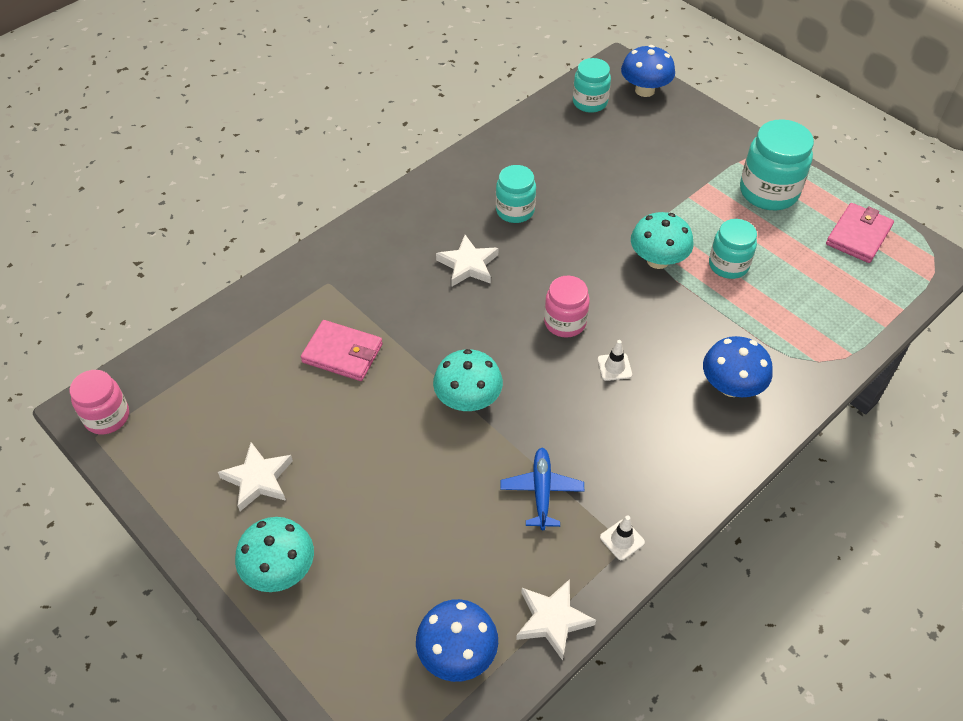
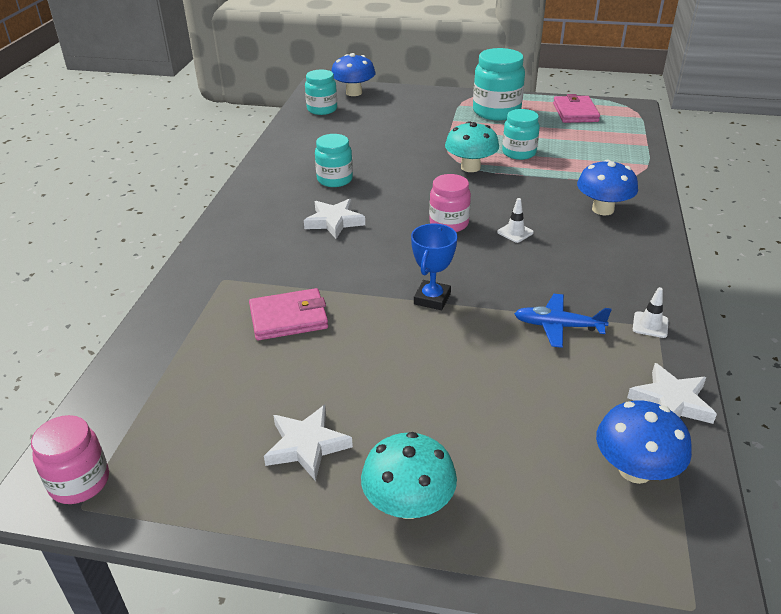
camera: 35 degrees left, 15 degrees down
turquoise mushroom [433,349,503,411] -> blue trophy [411,224,457,310]
blue plane [500,448,584,530] -> blue plane turned 45 degrees counterclockwise [514,294,612,348]

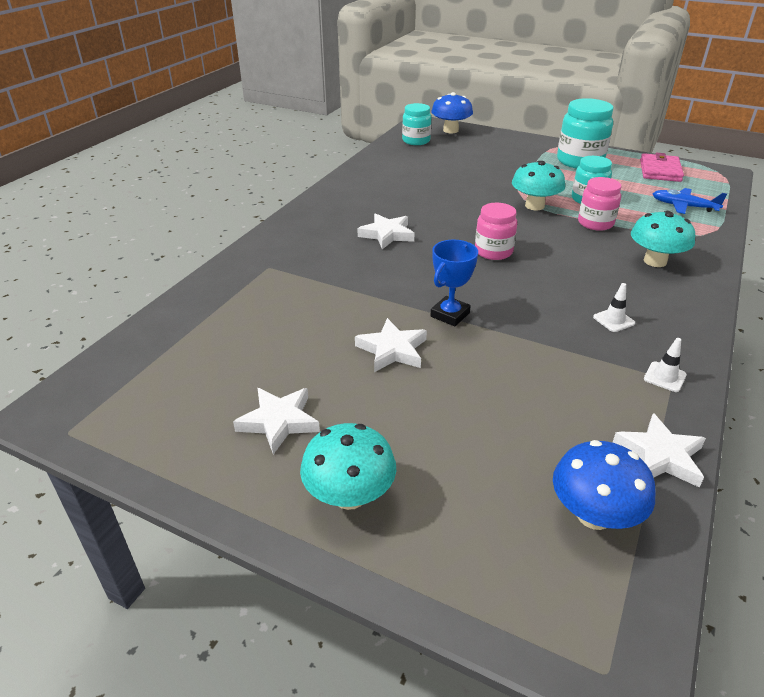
camera: 15 degrees right, 0 degrees up
pink jar [31,415,109,504] -> pink jar moved to [578,177,622,231]
pink wallet [249,288,328,340] -> none
turquoise jar [315,134,353,187] -> none
white traffic cone [497,198,534,243] -> white traffic cone moved to [593,283,635,332]
blue plane [514,294,612,348] -> blue plane moved to [653,188,727,214]
blue mushroom [577,160,638,215] -> turquoise mushroom [631,211,695,267]
none -> white star [355,318,427,372]

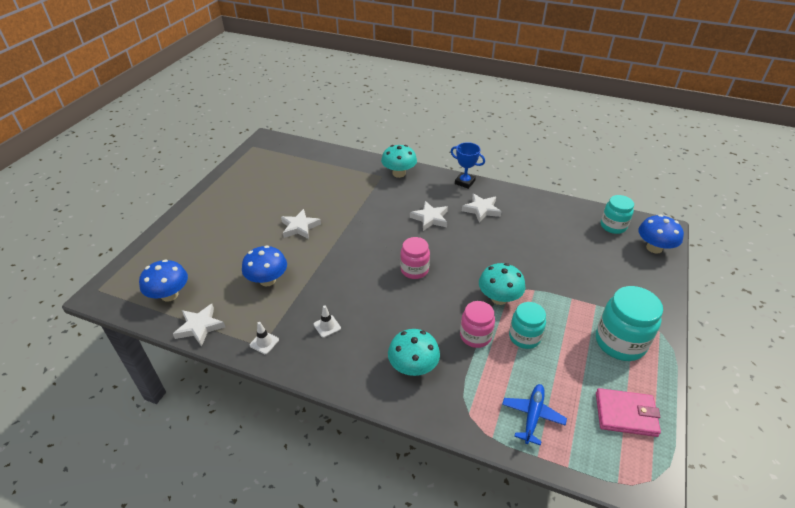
camera: 85 degrees right, 5 degrees up
white star [233,388,320,455] -> white star moved to [462,193,501,223]
turquoise mushroom [300,423,396,510] -> turquoise mushroom moved to [381,145,417,178]
blue trophy [430,240,478,326] -> blue trophy moved to [451,142,485,189]
none -> blue mushroom [242,245,287,286]

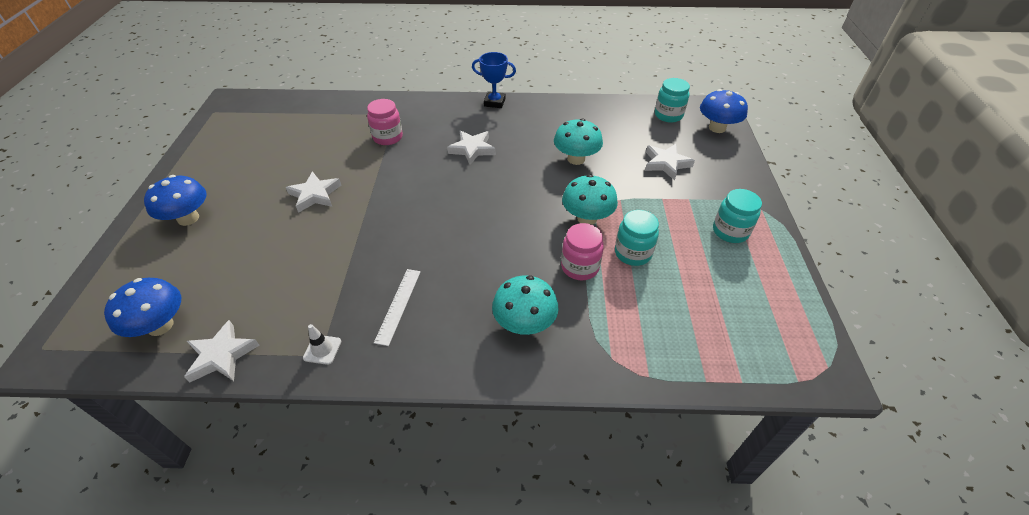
camera: 20 degrees left, 5 degrees up
blue mushroom [242,245,287,286] -> blue mushroom moved to [144,175,207,226]
white traffic cone [314,306,341,338] -> white ruler [374,269,421,346]
turquoise mushroom [381,145,417,178] -> turquoise mushroom moved to [554,118,603,165]
pink jar [400,237,430,279] -> pink jar moved to [367,99,403,145]
white star [462,193,501,223] -> white star moved to [645,144,695,180]
blue plane [502,384,567,446] -> none
turquoise jar [596,286,663,361] -> turquoise jar [713,189,762,243], size x0.64
pink wallet [596,388,661,437] -> none

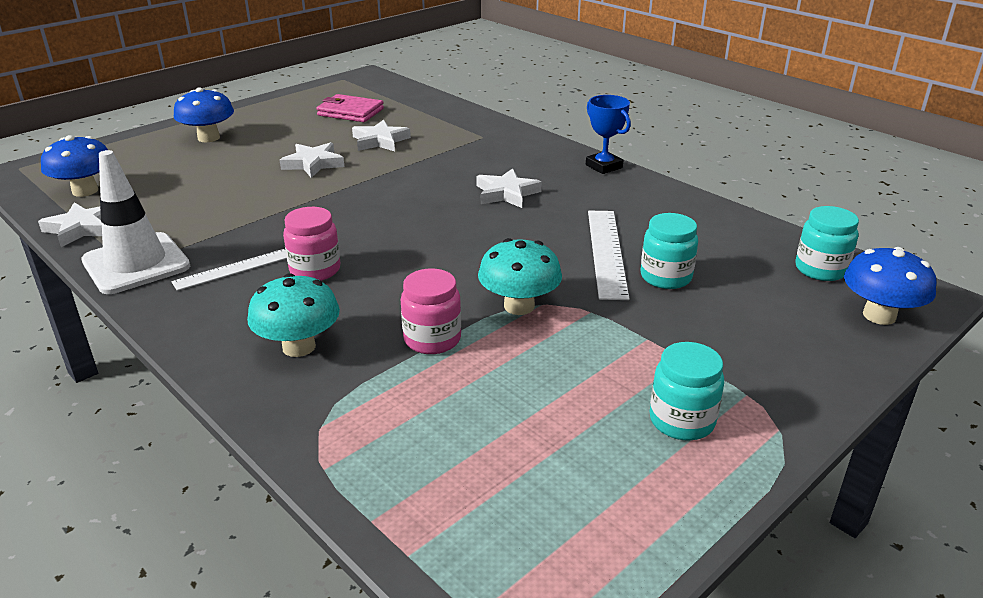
camera: 45 degrees right, 15 degrees down
white traffic cone [303,324,341,365] -> white traffic cone [81,150,190,294], size x2.48
pink jar [367,99,403,145] -> pink jar moved to [283,207,340,281]
turquoise mushroom [554,118,603,165] -> white ruler [588,211,629,300]
turquoise jar [615,210,659,266] -> turquoise jar moved to [641,213,698,289]
white star [645,144,695,180] -> white star moved to [352,120,411,151]
none -> pink wallet [316,94,384,122]

